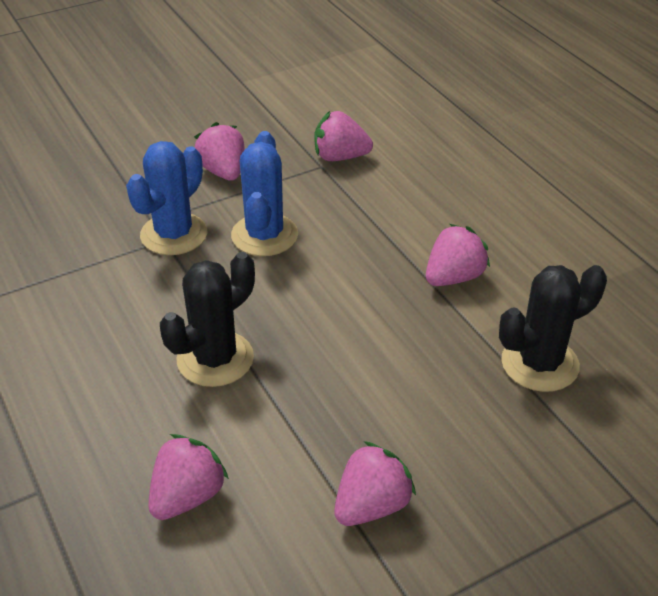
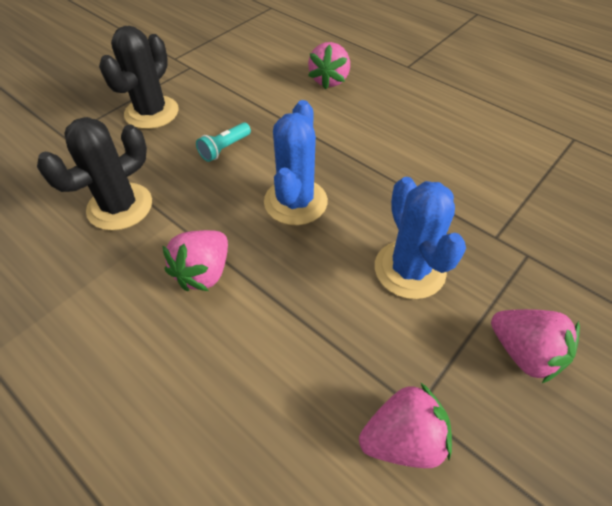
camera: 160 degrees right, 10 degrees up
blue cactus [126,141,207,255] -> blue cactus moved to [264,100,328,225]
black cactus [160,252,255,387] -> black cactus moved to [99,26,179,129]
pink strawberry [334,441,416,526] -> none
none -> turquoise flashlight [196,122,251,162]

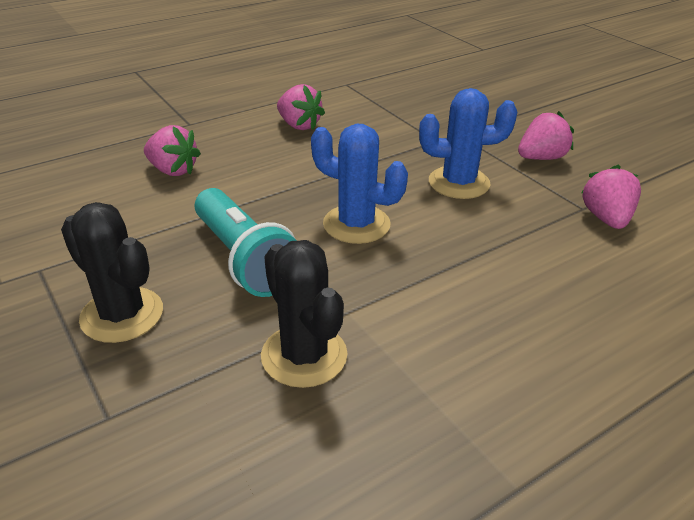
camera: 75 degrees left, 15 degrees down
pink strawberry [162,230,228,291] -> pink strawberry moved to [277,84,325,130]
turquoise flashlight [196,122,251,162] -> turquoise flashlight [195,188,297,297], size x2.15

